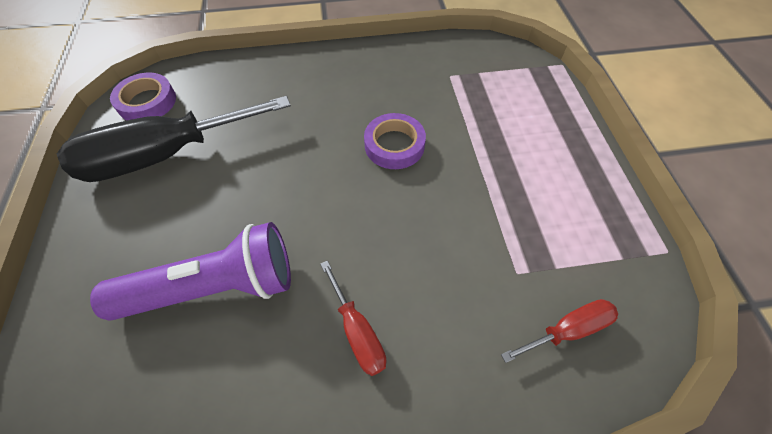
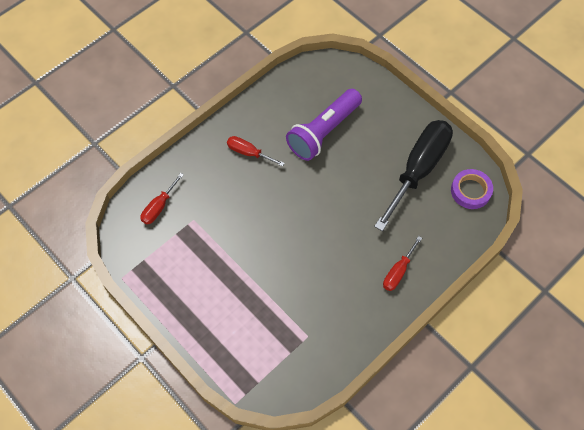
camera: 145 degrees right, 5 degrees up
purple tape [364,113,426,169] -> none
none -> red screwdriver [383,236,422,291]

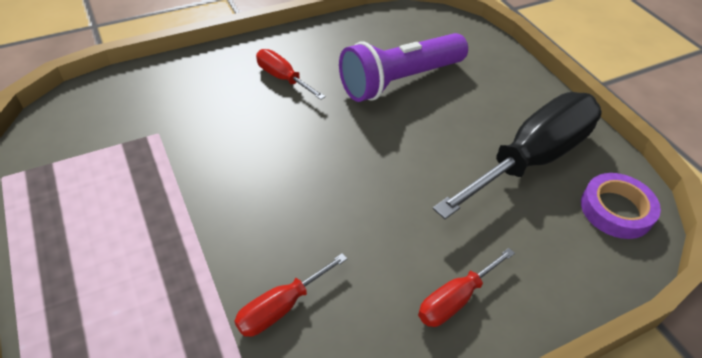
camera: 15 degrees right, 15 degrees down
red screwdriver [141,173,184,224] -> red screwdriver moved to [234,253,348,337]

